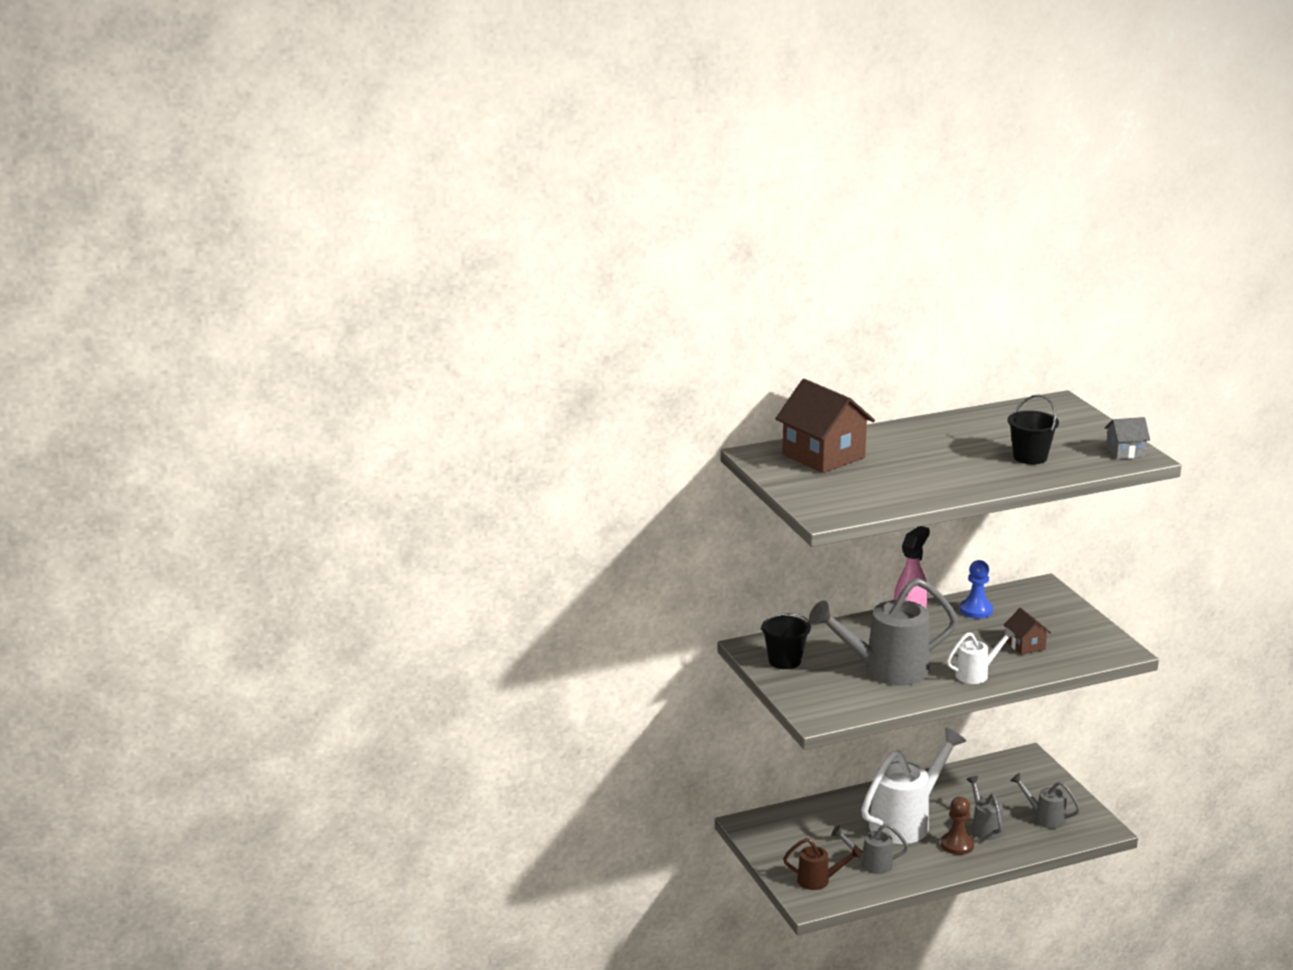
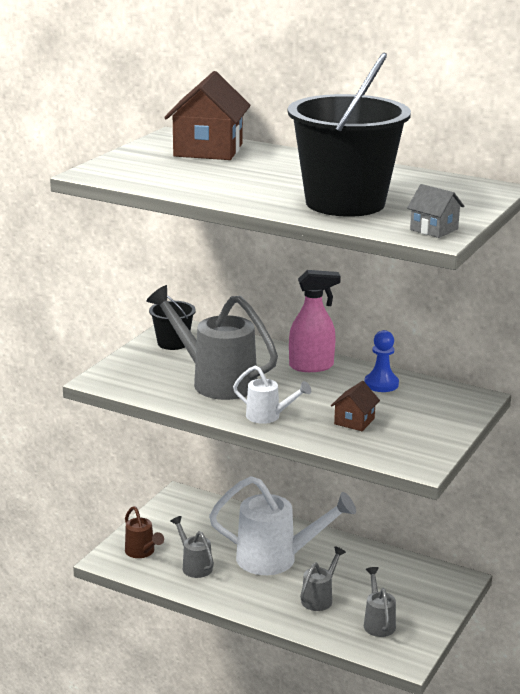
camera: 50 degrees right, 0 degrees up
brown pawn [941,797,974,855] -> none
black bucket [1008,395,1059,465] -> black bucket [288,52,411,217], size x2.14

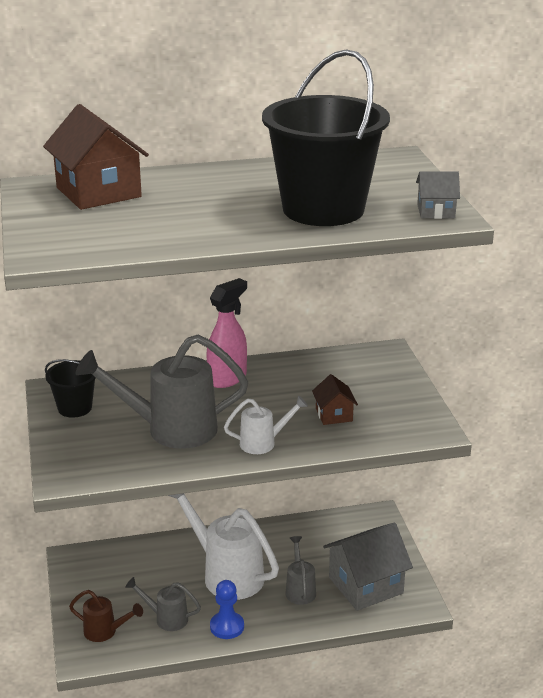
camera: 40 degrees left, 5 degrees up
white watering can [209,476,356,575] -> white watering can turned 105 degrees counterclockwise [167,493,279,600]
blue pawn [364,330,399,392] -> blue pawn moved to [210,580,244,639]
grey watering can [364,567,396,637] -> grey house [323,523,413,611]

